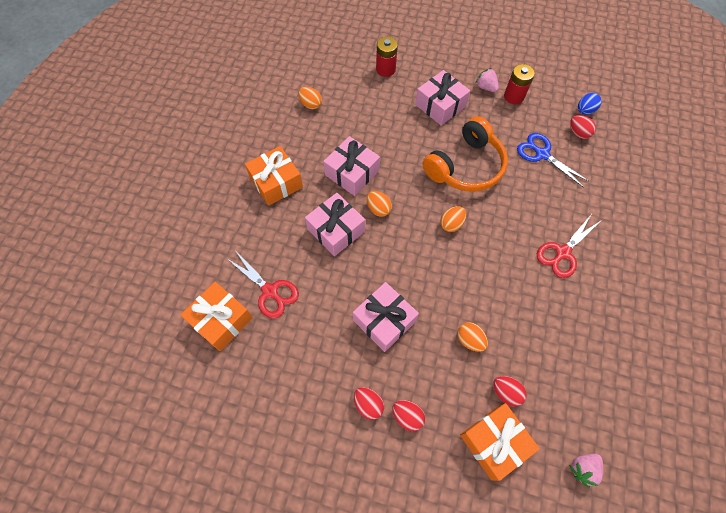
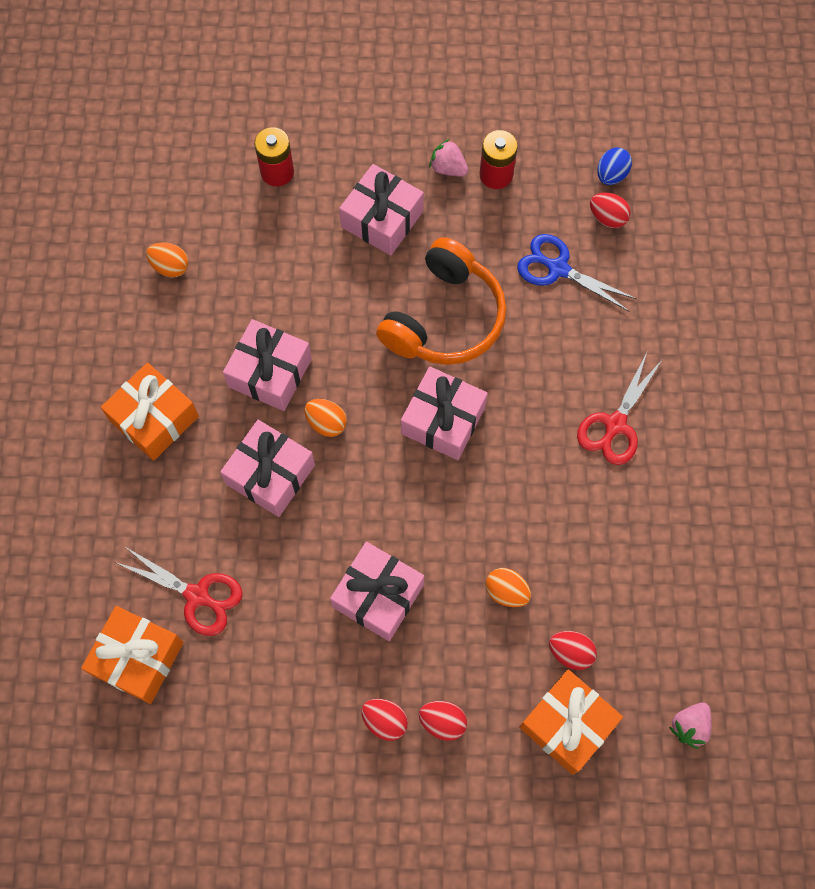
camera: 15 degrees left, 5 degrees up
orange egg [440,206,466,232] -> pink gift [401,366,488,460]

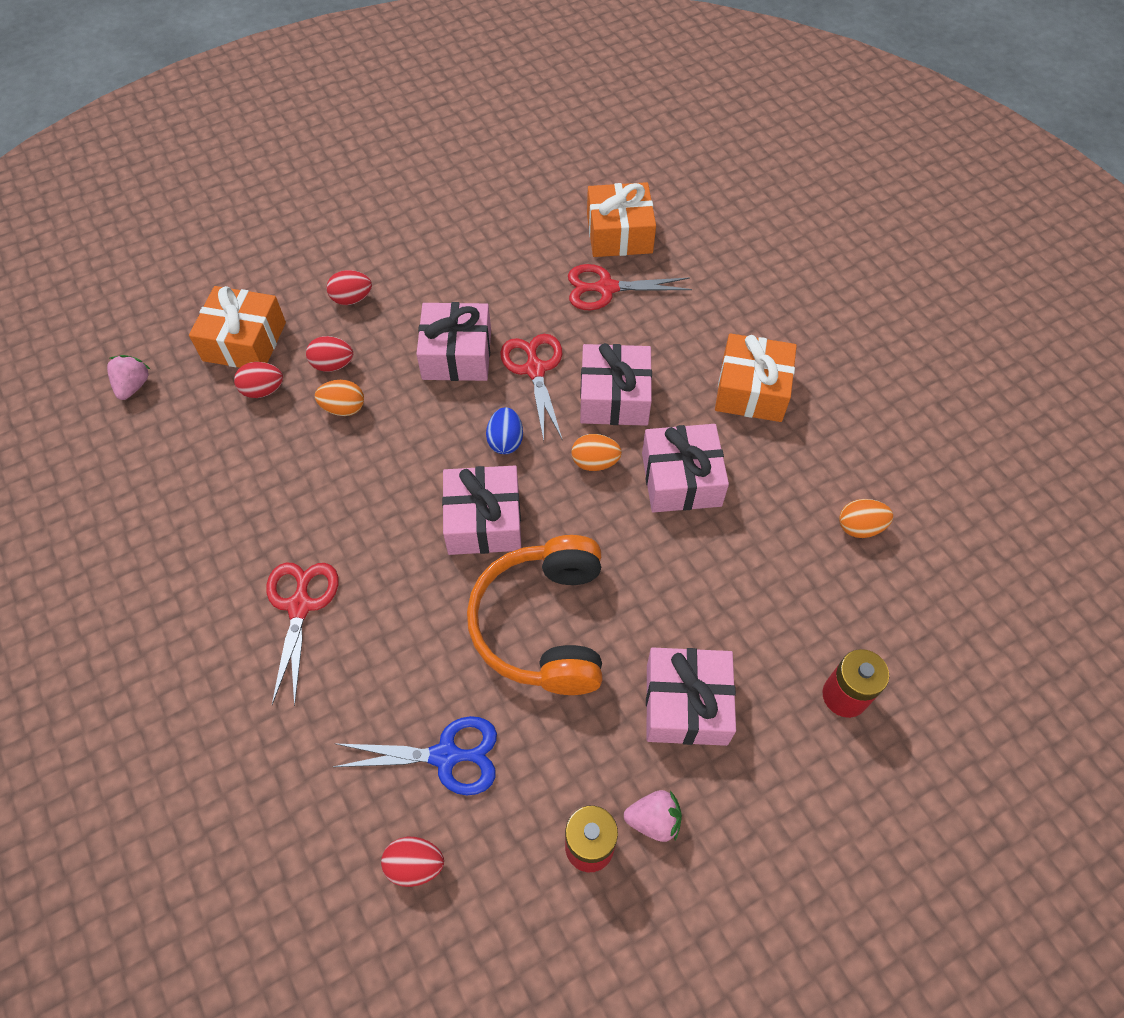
camera: 150 degrees right, 10 degrees down
red egg [361,699,408,741] -> red egg moved to [306,336,353,372]
blue egg [597,147,632,185] -> blue egg moved to [486,407,523,454]
none -> red scissors [500,334,562,441]

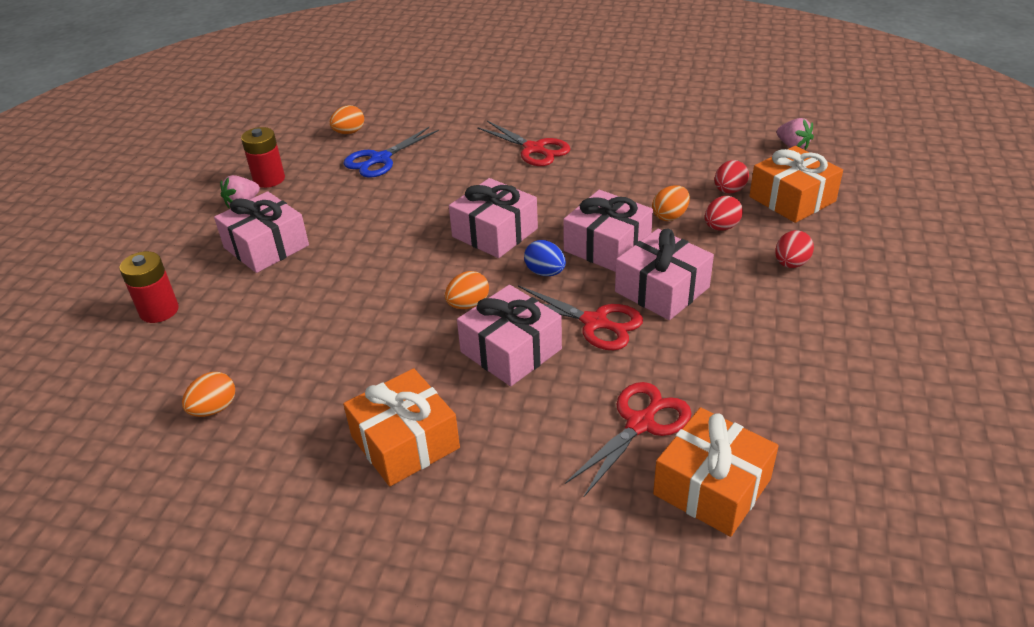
camera: 135 degrees right, 20 degrees down
red egg [381,837,444,887] -> orange egg [330,105,364,134]
orange headphones [467,535,602,695] -> none
pink gift [642,424,729,513] -> pink gift moved to [563,190,653,272]

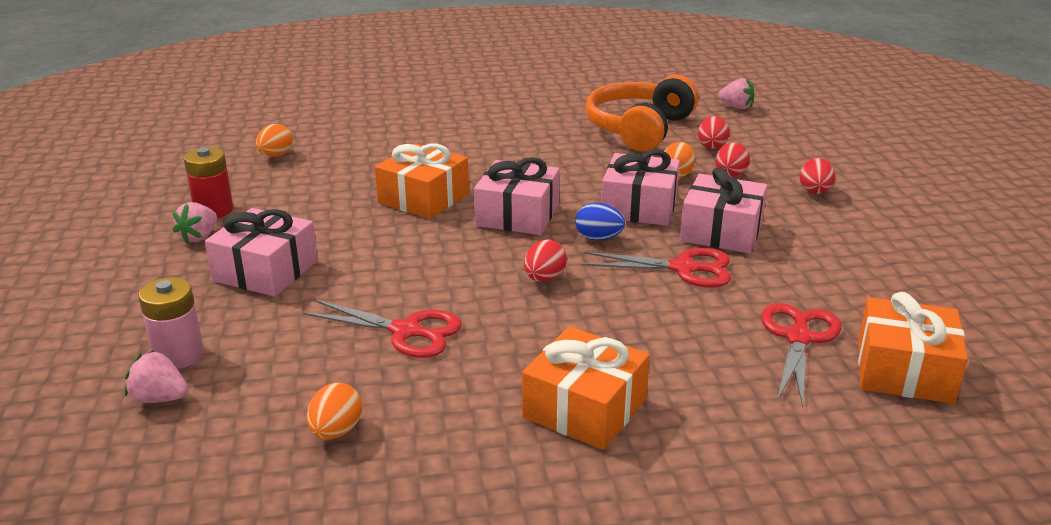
camera: 25 degrees left, 10 degrees down
red battery [119,251,179,323] -> pink battery [138,277,204,369]
blue scissors [343,127,439,178] -> none
orange egg [445,271,489,309] -> red egg [524,239,567,282]
pink gift [457,285,562,386] -> none
red scissors [477,121,570,166] -> red scissors moved to [303,300,462,358]
orange gift [749,146,843,223] -> orange gift moved to [375,143,469,219]
none -> pink strawberry [125,350,188,403]
none -> orange headphones [585,75,699,152]

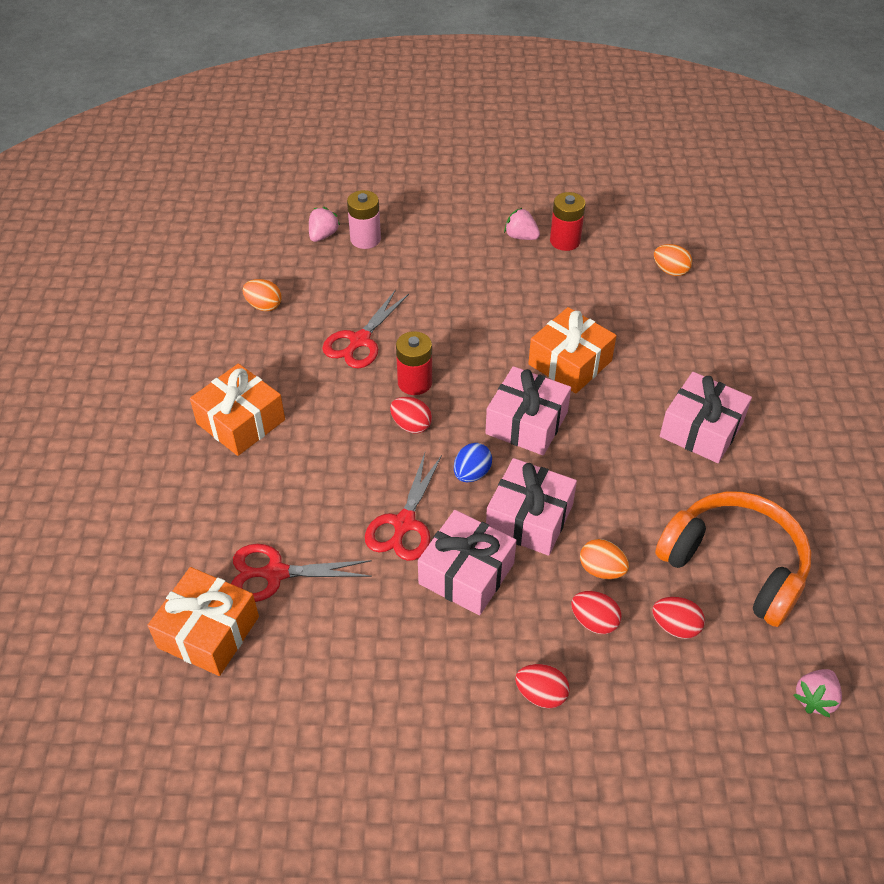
camera: 100 degrees right, 20 degrees up
pink gift [205,208,318,297] -> pink gift moved to [660,372,752,463]
red scissors [761,303,842,407] -> red scissors turned 150 degrees clockwise [231,544,372,602]
none -> red battery [396,331,432,395]

